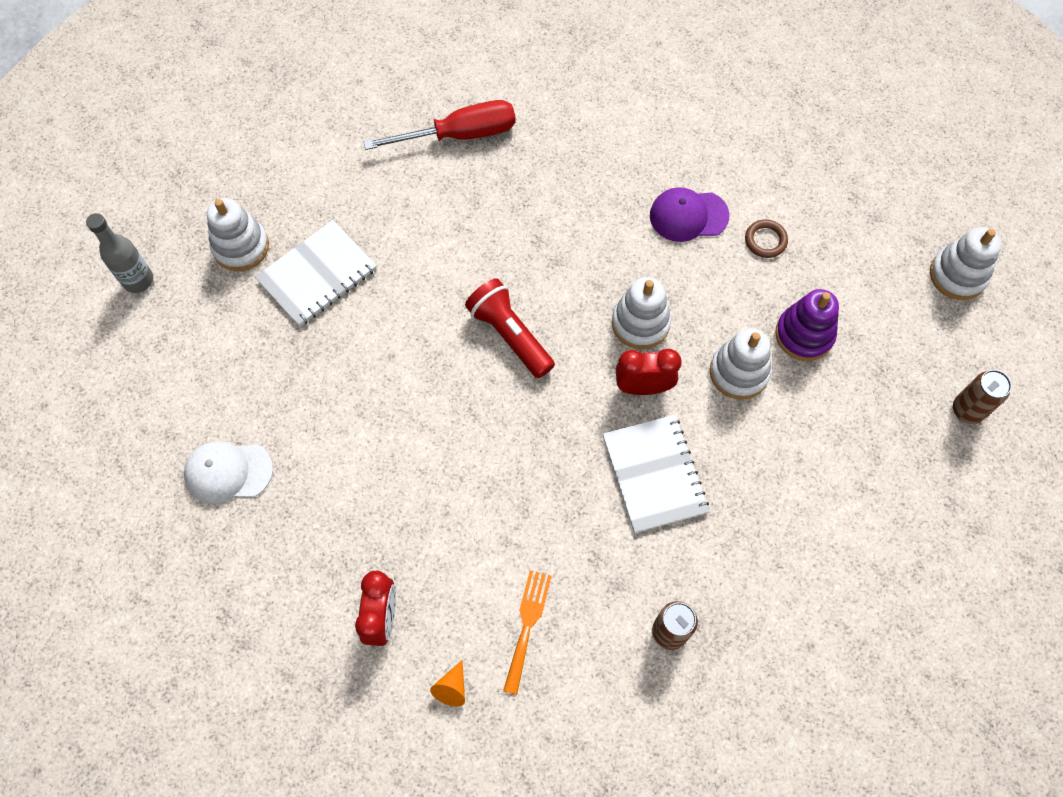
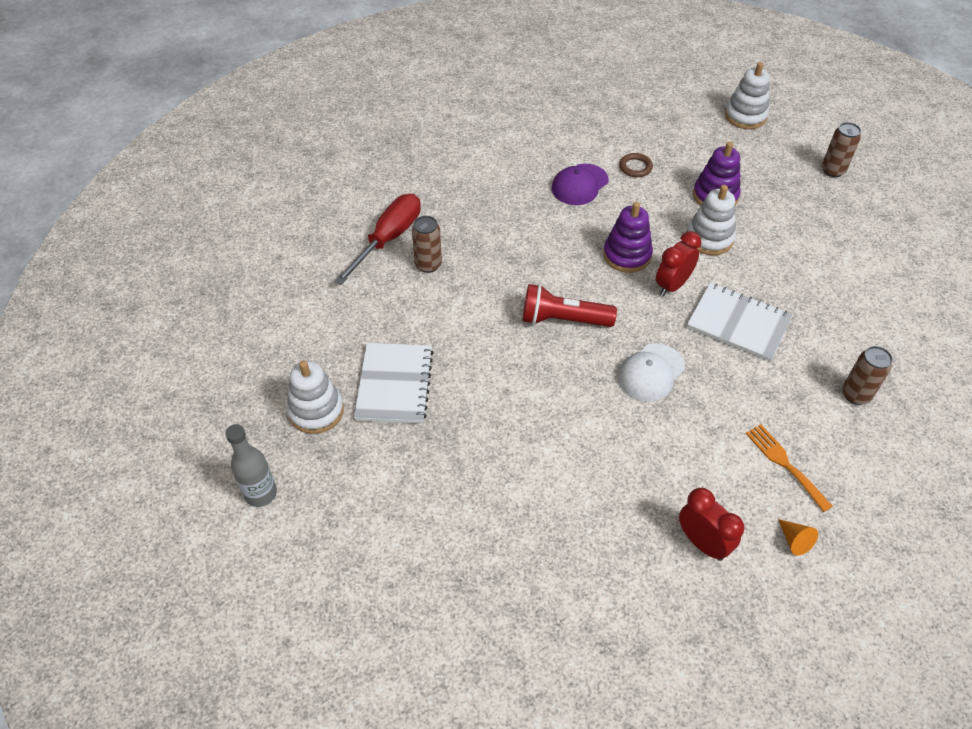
camera: 45 degrees left, 15 degrees down
white cap [184,441,273,504] -> white cap moved to [618,343,685,402]
white stacking toy [612,277,671,349] -> purple stacking toy [603,202,653,273]
none -> brown can [412,216,442,273]

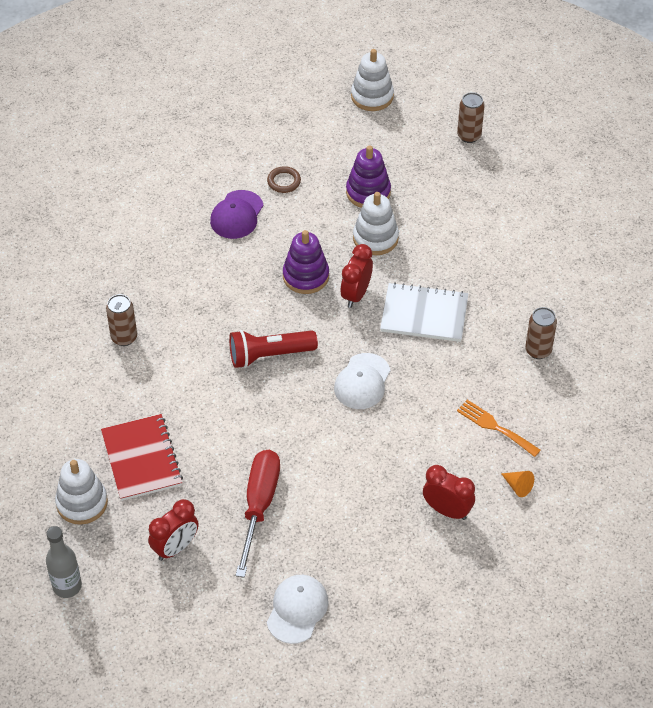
camera: 20 degrees left, 0 degrees up
red screwdriver [334,194,421,285] -> red screwdriver moved to [235,450,280,578]
white notebook [354,343,434,424] -> red notebook [101,414,183,501]
none -> red clock [148,499,199,561]
none -> white cap [267,575,329,644]

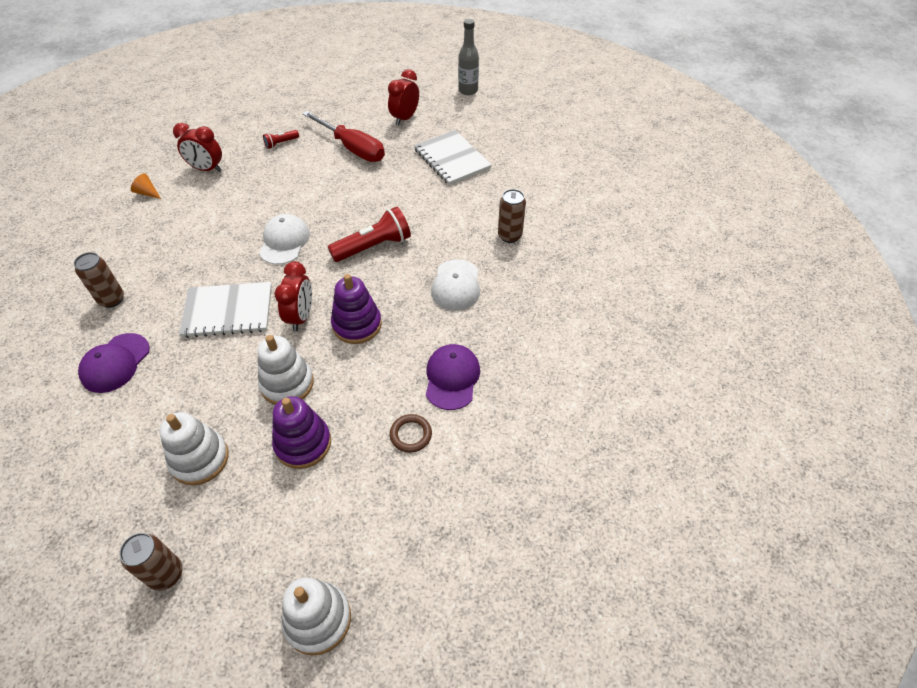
camera: 165 degrees right, 0 degrees up
white stacking toy [55,459,108,525] -> white stacking toy moved to [159,412,229,485]
red notebook [101,414,183,501] -> white notebook [414,130,491,185]
red screwdriver [235,450,280,578] -> red screwdriver turned 45 degrees counterclockwise [302,111,385,162]
white cap [267,575,329,644] -> white cap moved to [431,259,480,311]
orange fork [457,400,541,457] -> none
none -> purple cap [78,333,150,393]
none -> red flashlight [263,130,299,149]

